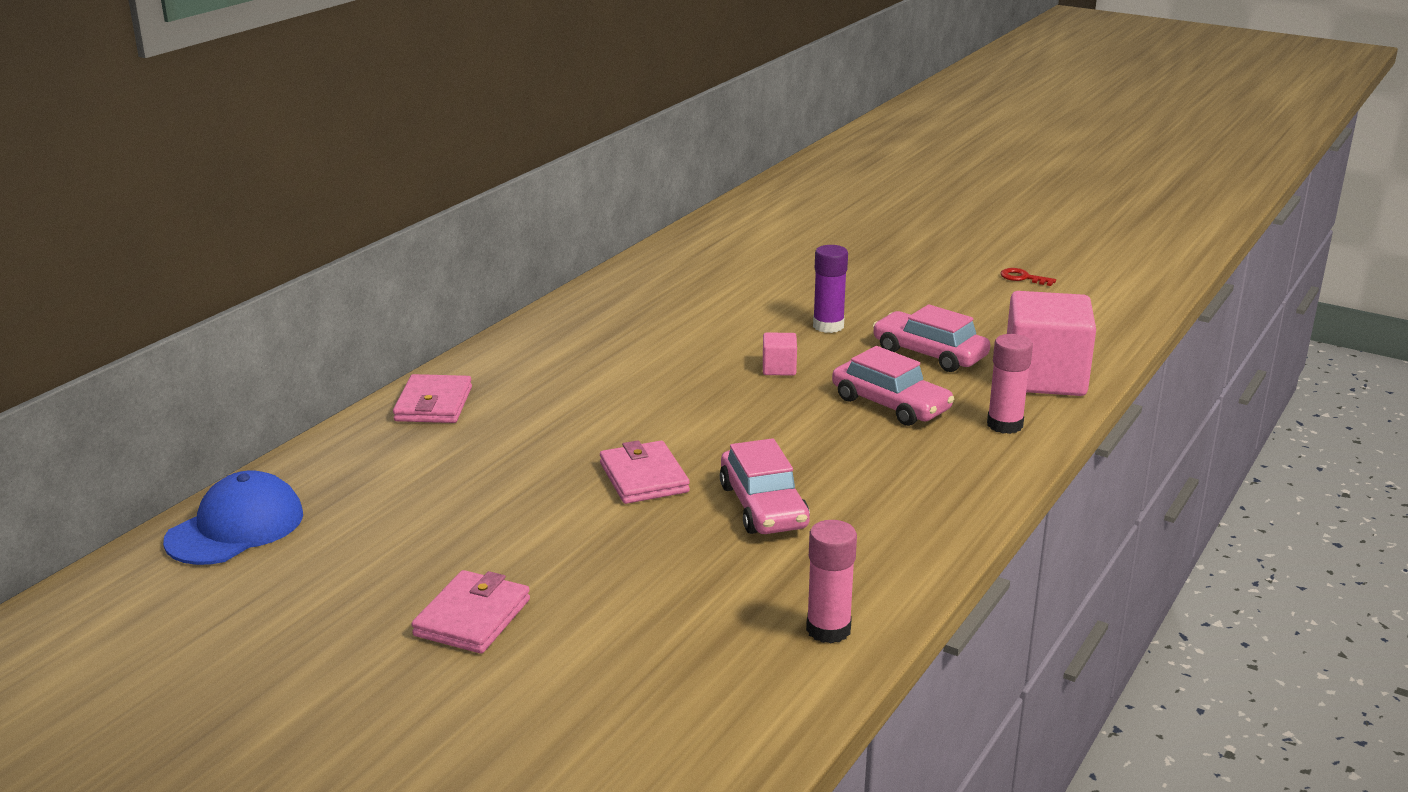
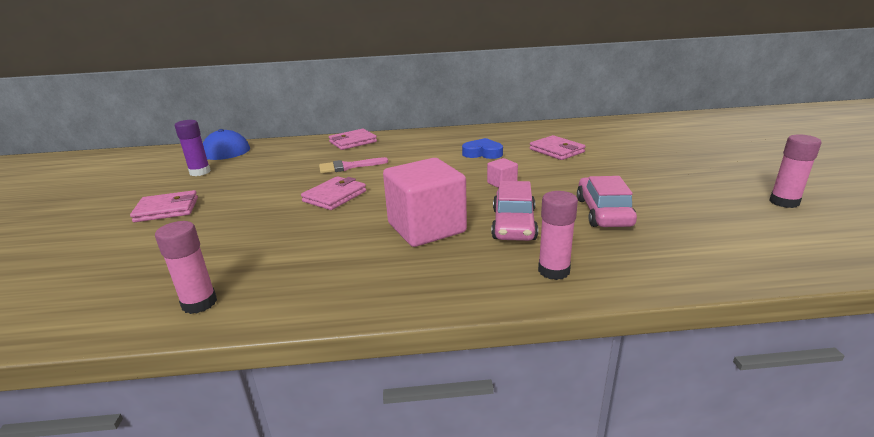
camera: 55 degrees right, 0 degrees up
pink car [720,438,810,534] -> none
purple glue stick [813,245,848,333] -> purple glue stick moved to [175,120,211,176]
red key [1000,268,1056,286] -> pink glue stick [769,134,821,208]
pink cube [1007,291,1096,396] -> pink cube moved to [383,158,467,247]
none -> pink brush [319,157,388,173]
none -> blue heart [462,138,503,159]
none -> pink wallet [530,135,586,160]

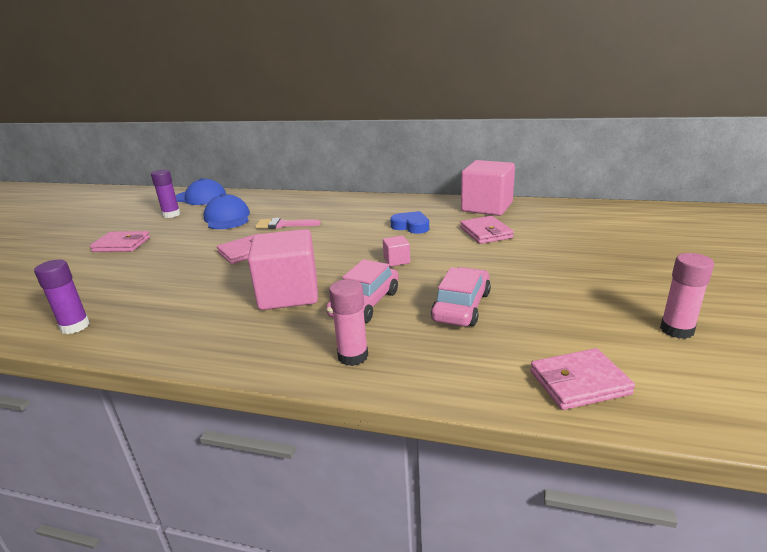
camera: 20 degrees right, 0 degrees up
pink glue stick [155,221,217,314] -> purple glue stick [34,260,90,334]
pink wallet [329,129,377,150] -> pink wallet moved to [530,348,635,410]
none -> blue cap [204,194,250,229]
none -> pink cube [461,160,515,216]

